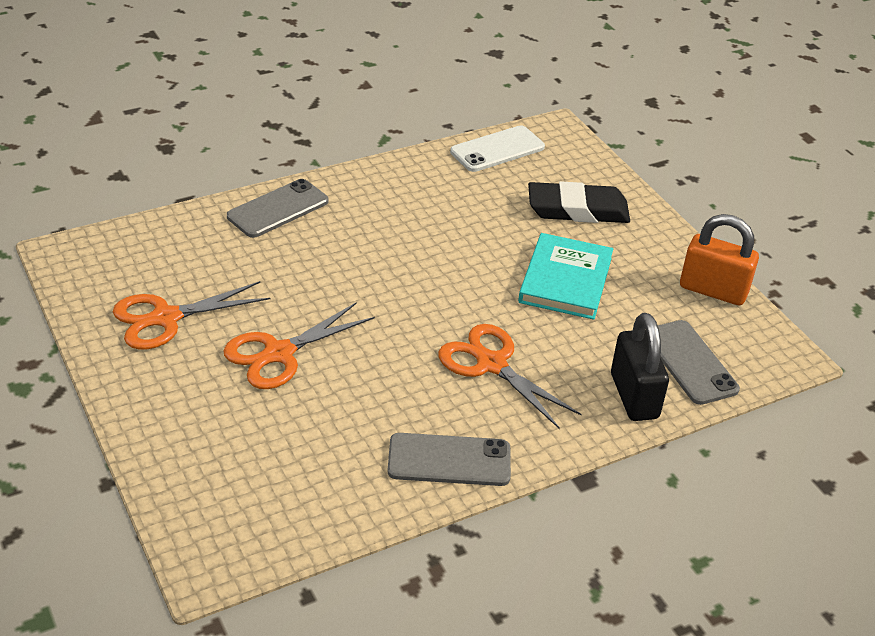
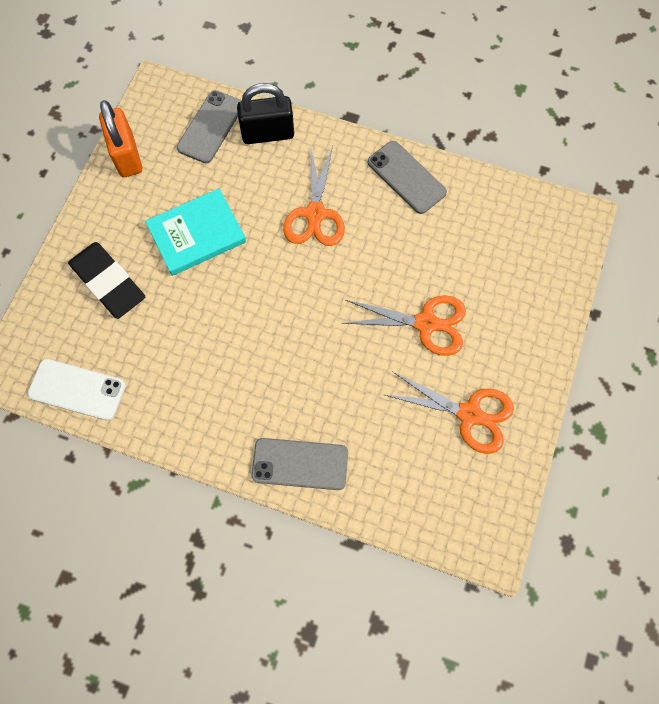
camera: 130 degrees left, 30 degrees up
black padlock [611,313,669,421] -> black padlock turned 45 degrees clockwise [237,83,294,144]

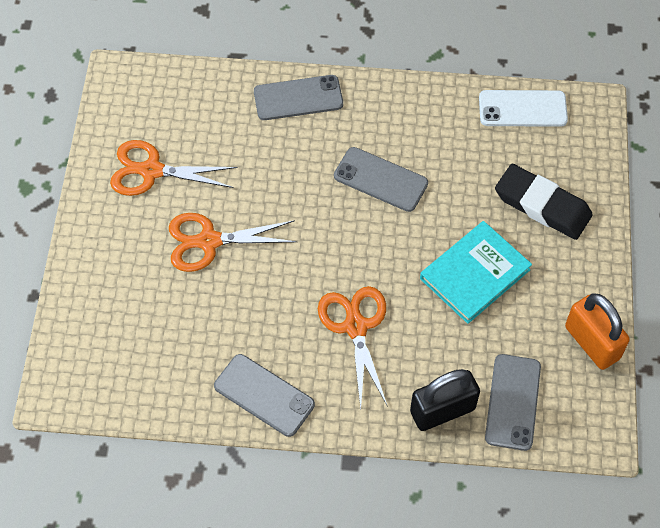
camera: 165 degrees right, 10 degrees down
none -> grey phone [334,147,428,212]

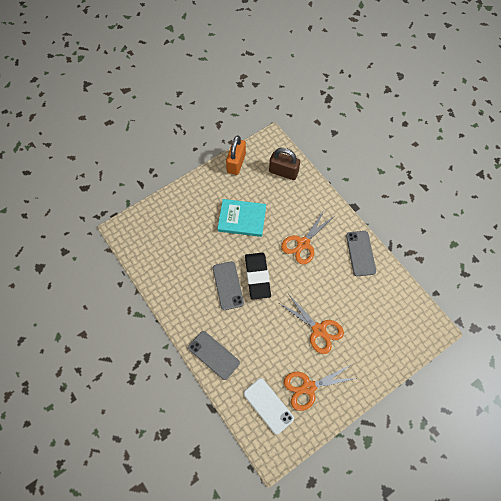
camera: 130 degrees left, 5 degrees up
orange scissors [110,140,237,196] -> orange scissors turned 105 degrees clockwise [284,365,357,411]
black padlock [410,369,480,431] -> none
white phone [479,90,568,127] -> white phone moved to [244,378,294,435]
grey phone [485,354,541,451] -> brown padlock [269,148,300,180]
black eraser [495,164,593,240] -> black eraser moved to [245,253,271,300]

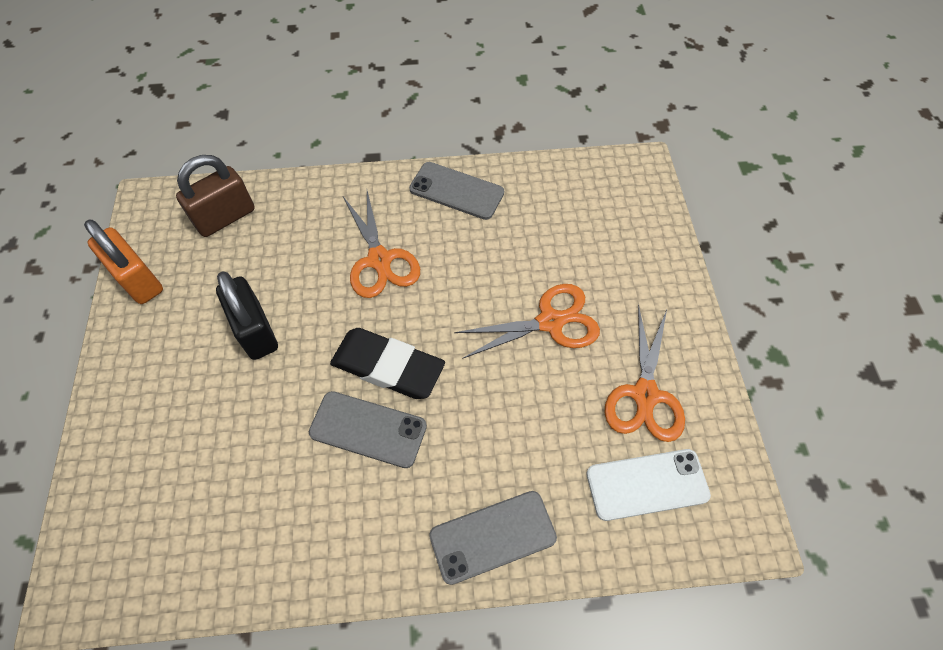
camera: 60 degrees left, 5 degrees down
turquoise book [217,199,266,237] -> black padlock [216,271,278,360]

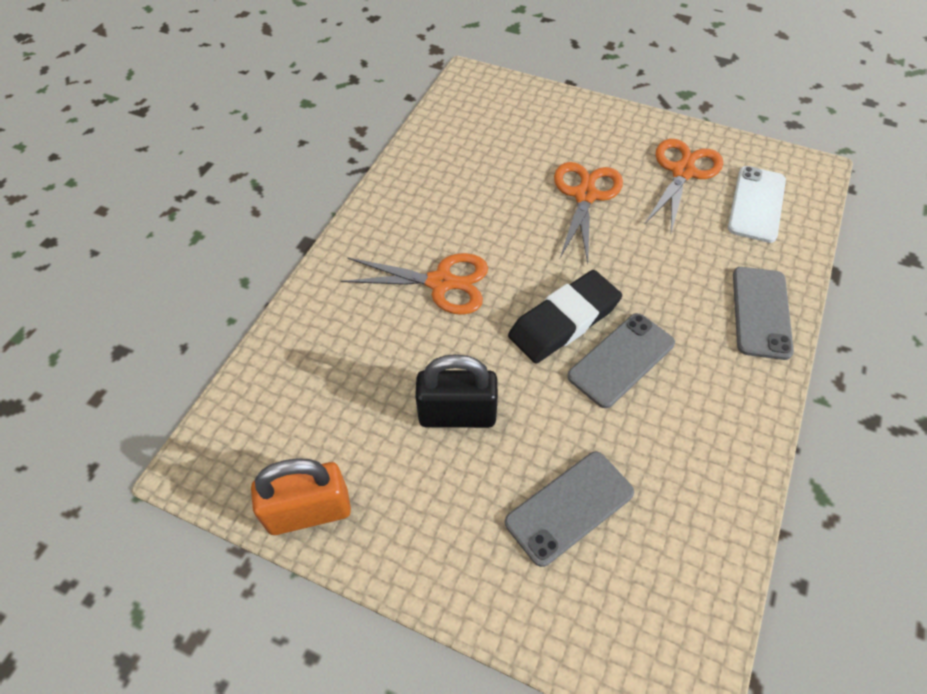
camera: 60 degrees left, 5 degrees down
brown padlock [176,155,255,237] -> none
grey phone [409,162,504,220] -> grey phone moved to [505,452,634,567]
orange scissors [605,304,685,442] -> orange scissors turned 105 degrees counterclockwise [644,139,723,232]

